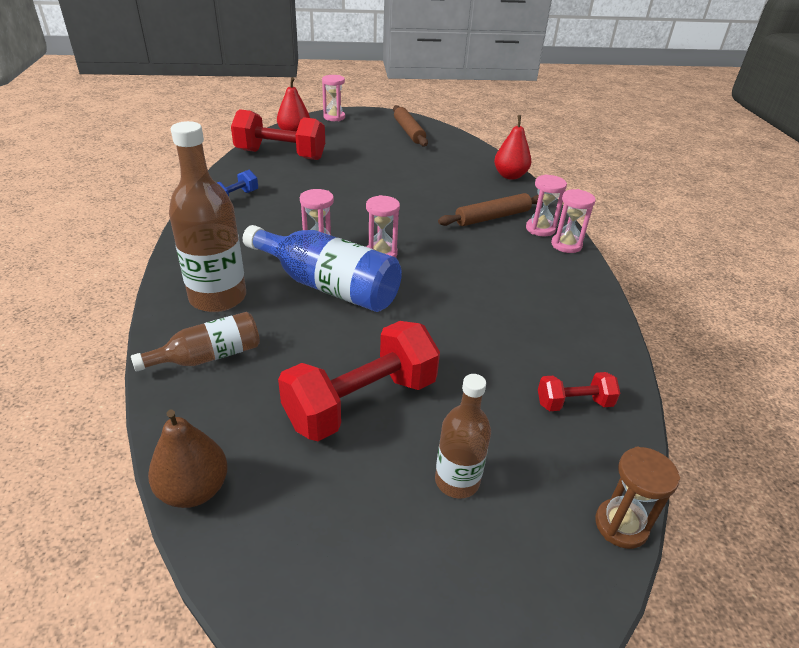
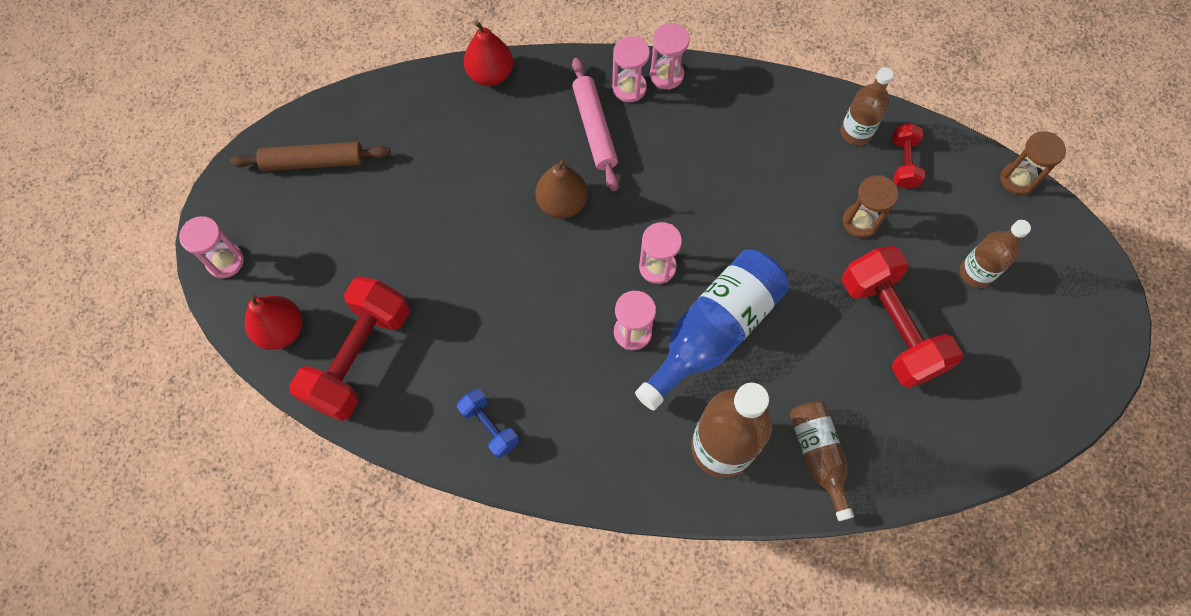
camera: 75 degrees left, 30 degrees up
brown pear [148,410,228,508] -> brown pear moved to [535,158,588,219]
brown rolling pin [438,193,539,226] -> pink rolling pin [572,58,619,191]
none -> brown bottle [840,67,893,146]
none -> brown hourglass [842,175,898,238]

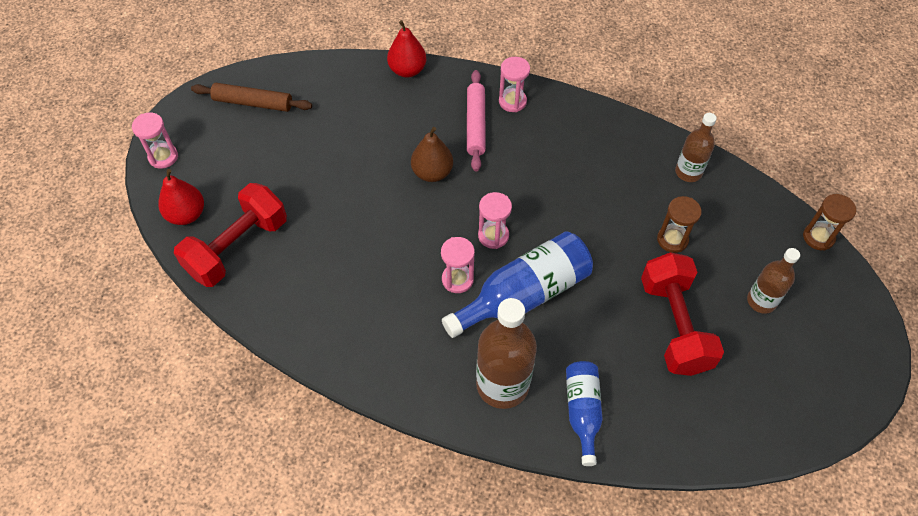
camera: 15 degrees right, 10 degrees down
blue dumbbell [457,389,519,459] -> none
pink hourglass [650,23,689,90] -> none
brown bottle [790,401,854,521] -> blue bottle [566,361,603,466]
red dumbbell [892,123,925,189] -> none

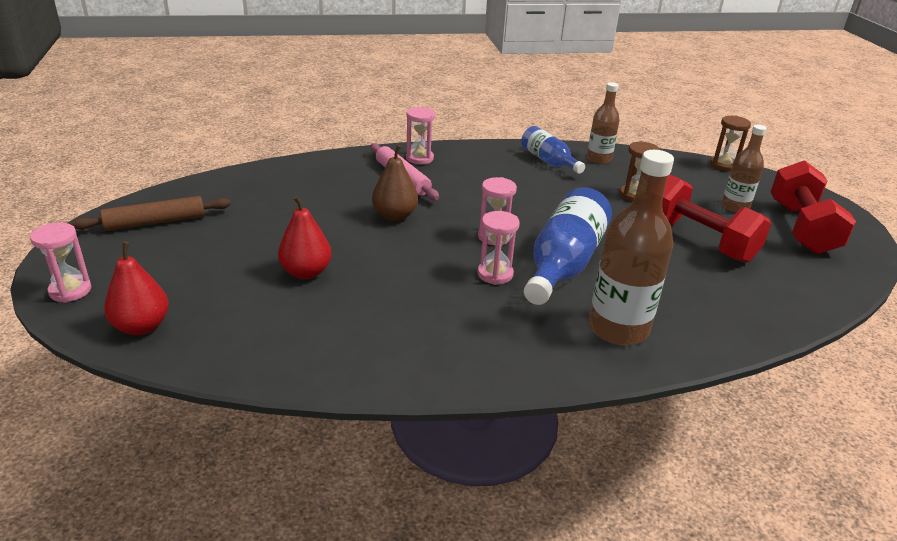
camera: 35 degrees left, 25 degrees down
red dumbbell [174,183,287,287] -> red dumbbell moved to [771,160,856,255]
red pear [387,20,426,78] -> red pear moved to [278,196,332,279]
blue bottle [566,361,603,466] -> blue bottle moved to [521,126,585,174]

